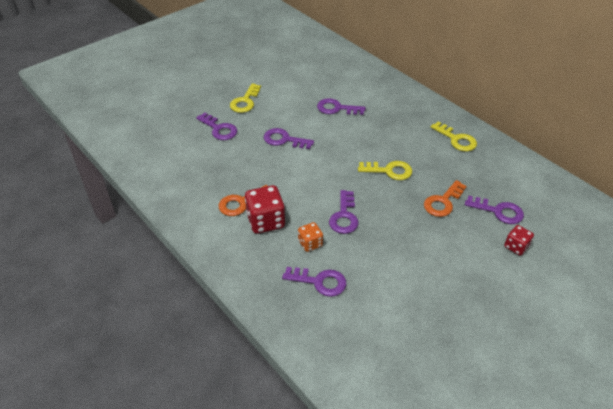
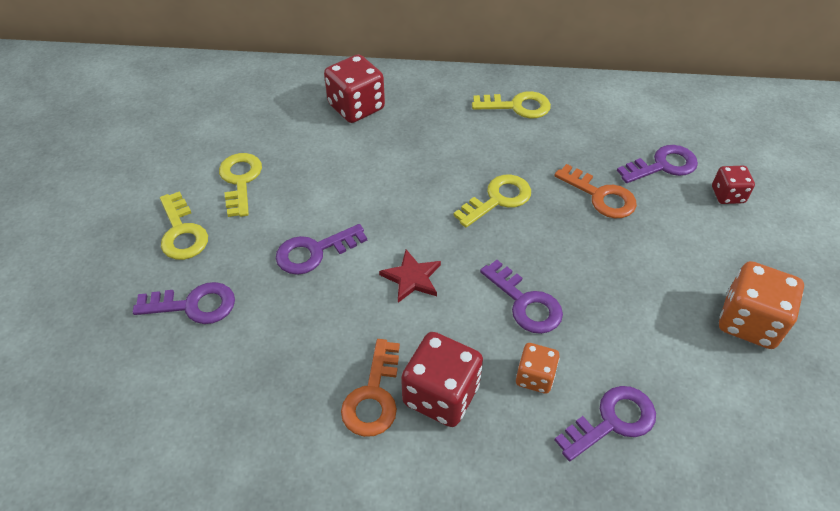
camera: 45 degrees left, 5 degrees up
purple key [317,98,366,115] -> none
orange key [424,180,467,217] -> orange key turned 45 degrees counterclockwise [554,164,637,218]
none -> yellow key [219,153,262,217]
none -> red dice [324,54,385,123]
none -> red star [379,249,441,303]
none -> orange dice [719,261,804,349]

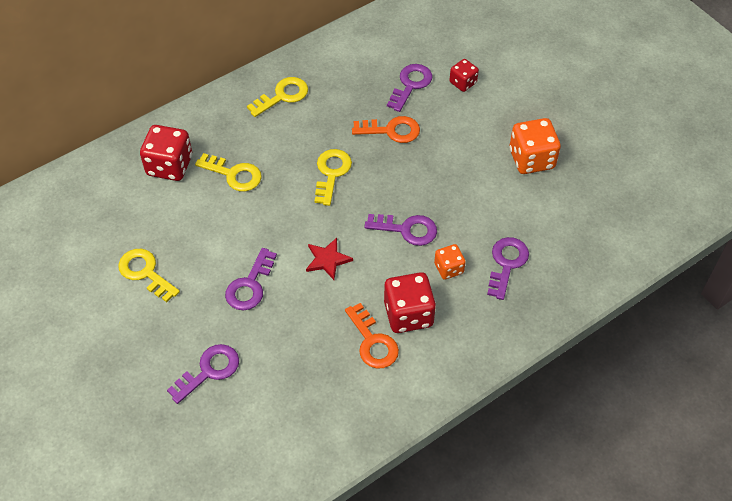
camera: 40 degrees left, 5 degrees up
yellow key [160,191,208,260] -> yellow key moved to [195,153,262,191]

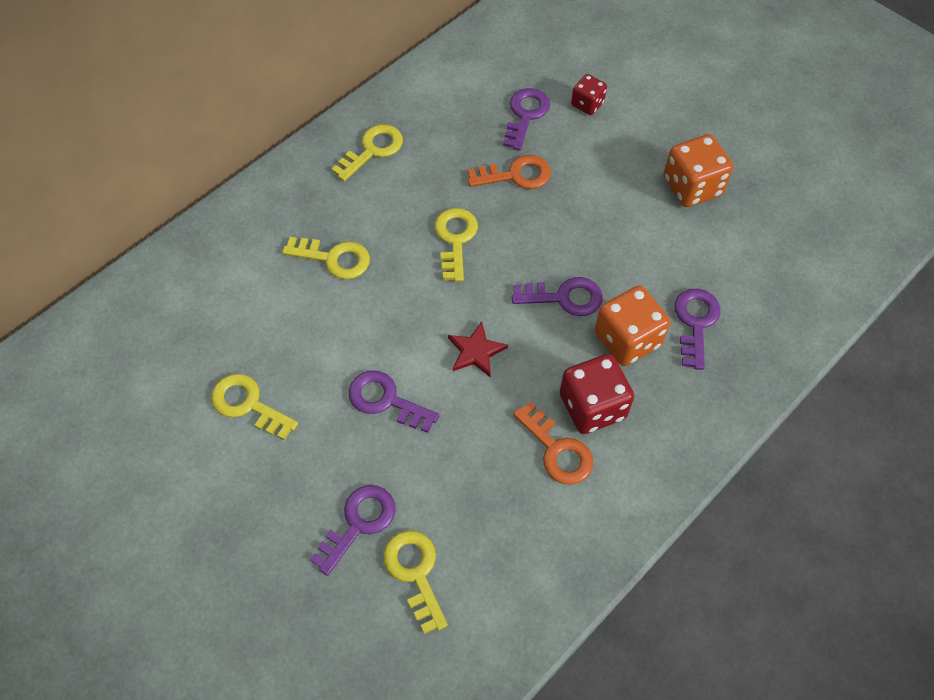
camera: 10 degrees left, 5 degrees up
red dice [140,125,192,181] -> none
purple key [225,248,277,310] -> purple key turned 105 degrees clockwise [349,371,440,433]
orange dice [434,244,466,280] -> orange dice [595,286,670,366], size x1.74
none -> yellow key [383,530,448,634]

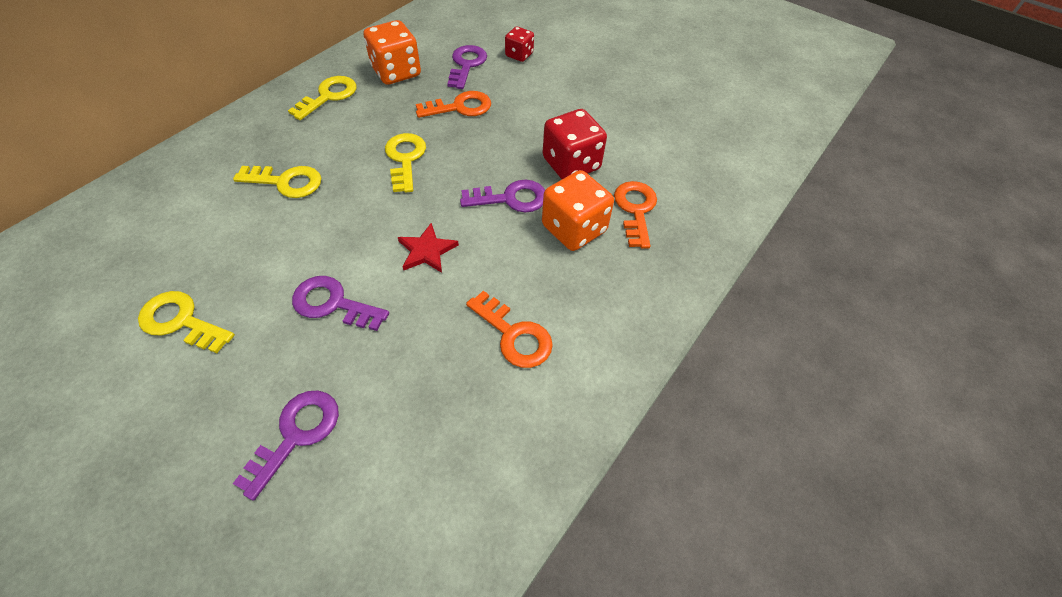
camera: 10 degrees left, 5 degrees down
yellow key [383,530,448,634] -> none
red dice [560,354,634,434] -> red dice moved to [543,109,607,179]
orange dice [663,134,733,207] -> orange dice moved to [364,20,421,85]
purple key [675,289,720,370] -> orange key [614,181,657,249]

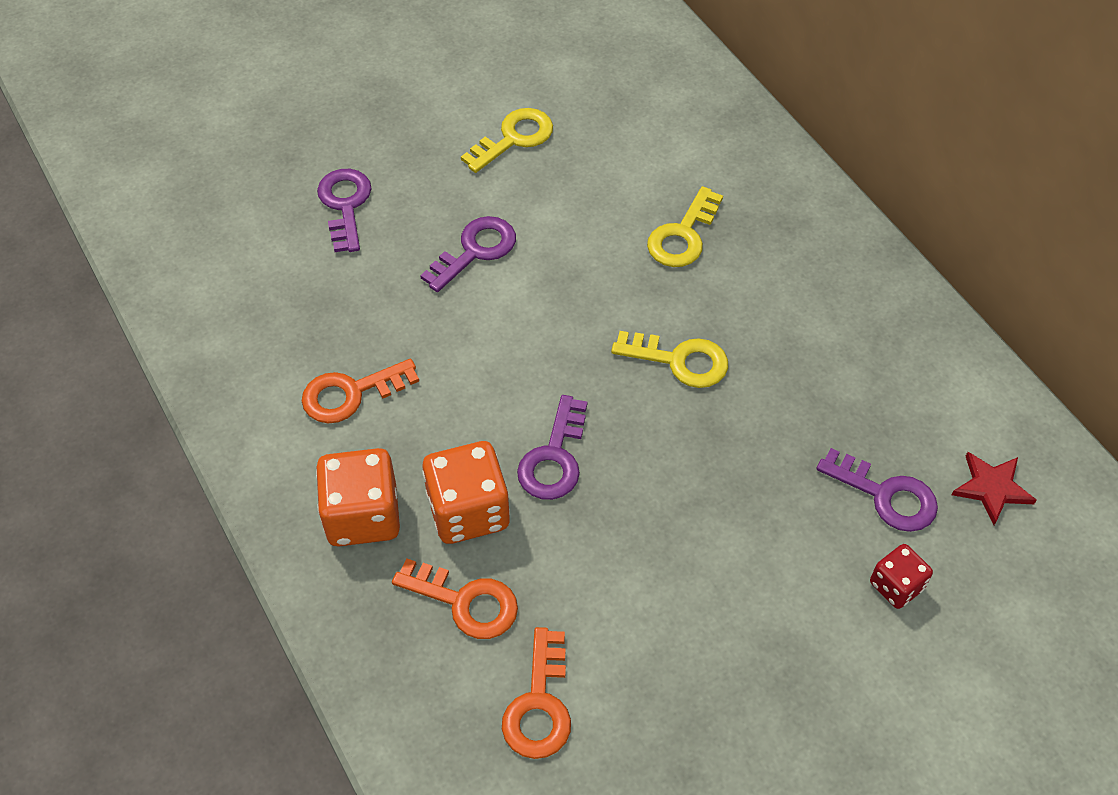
camera: 115 degrees right, 0 degrees up
purple key [233,391,339,500] -> purple key turned 150 degrees counterclockwise [317,169,372,252]
yellow key [288,76,356,120] -> none
orange dice [364,20,421,85] -> orange dice moved to [316,448,400,547]
red star [398,223,459,273] -> red star moved to [952,452,1037,525]
orange key [416,91,491,118] -> orange key moved to [502,627,571,759]
red dice [543,109,607,179] -> none

